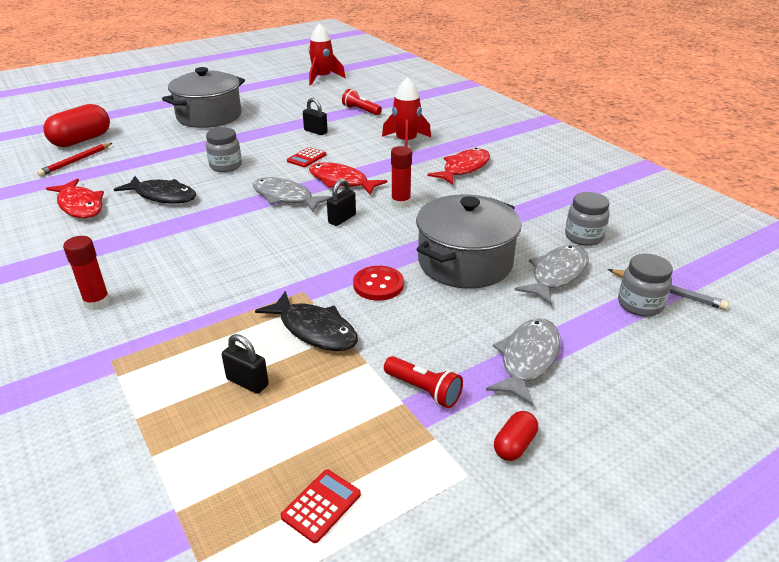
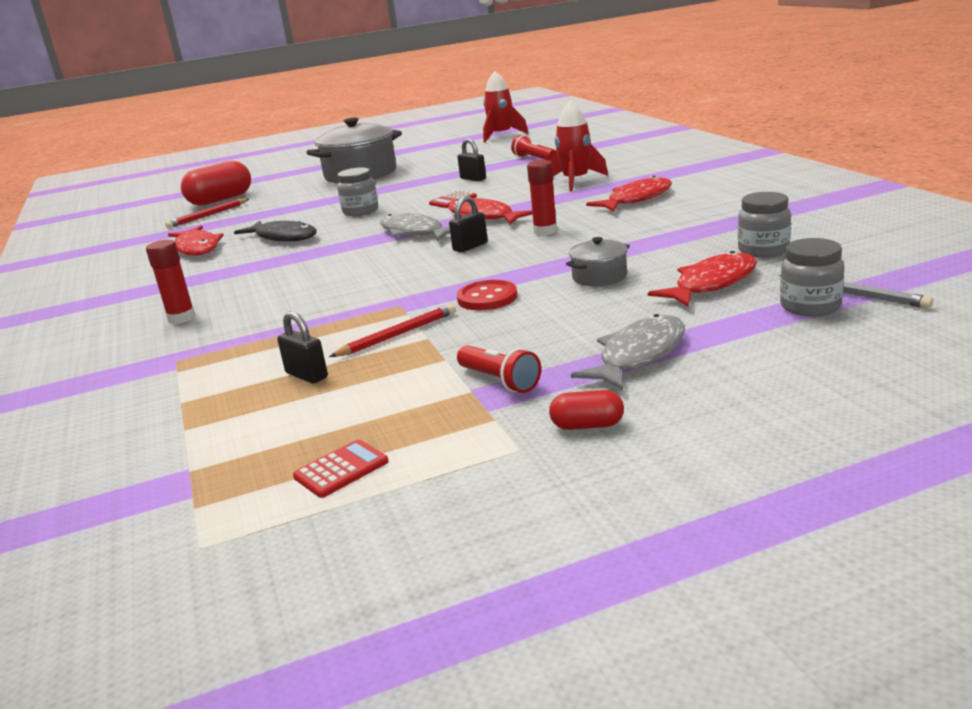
camera: 15 degrees right, 10 degrees down
black fish [255,291,358,351] -> red pencil [329,304,456,357]
grey pot [416,195,521,289] -> grey pot [566,237,630,287], size x0.47
red capsule [494,411,538,461] -> red capsule turned 45 degrees clockwise [549,390,624,430]
grey fish [515,245,589,306] -> red fish [648,251,757,307]

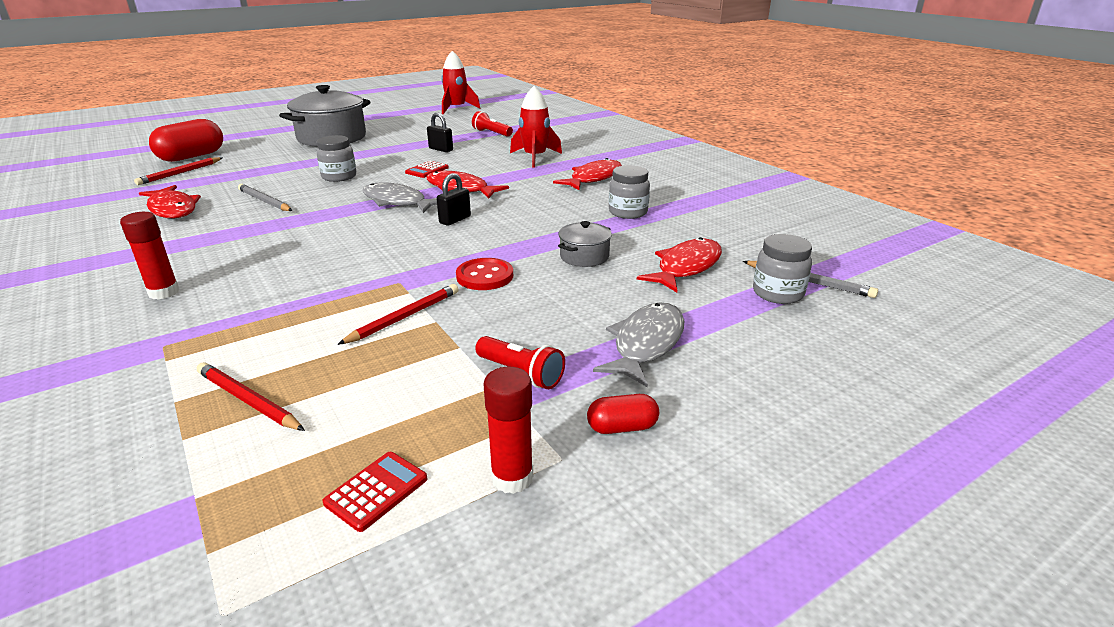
camera: 15 degrees left, 5 degrees up
black fish [234,221,317,241] -> grey pencil [238,184,292,211]
black padlock [277,311,328,384] -> none
red glue stick [527,160,557,235] -> red glue stick moved to [484,367,533,494]
grey jar [738,192,791,258] -> grey jar moved to [609,165,650,219]
none -> red pencil [197,362,305,431]

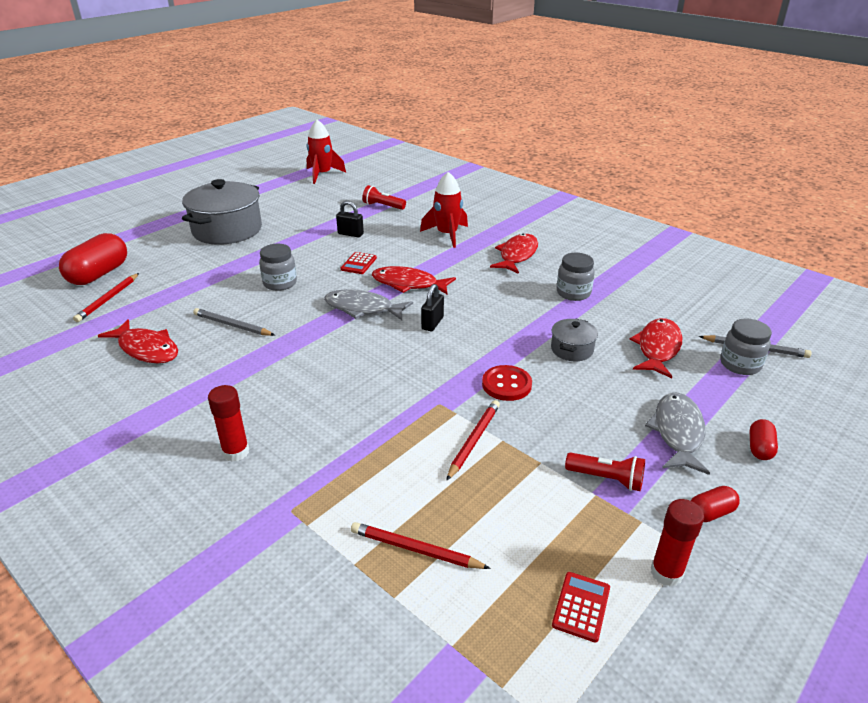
camera: 15 degrees left, 5 degrees up
none -> red capsule [750,419,778,460]

